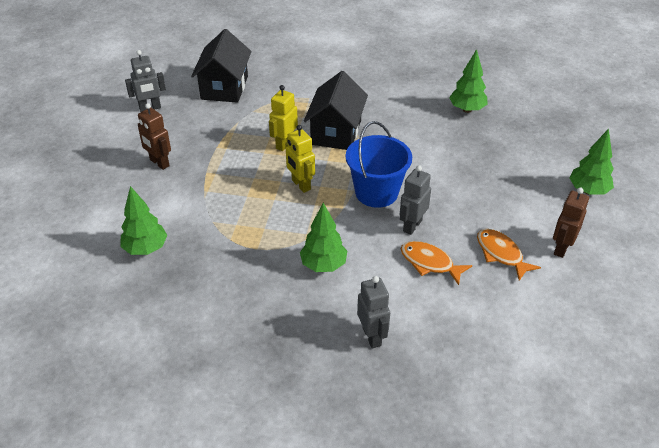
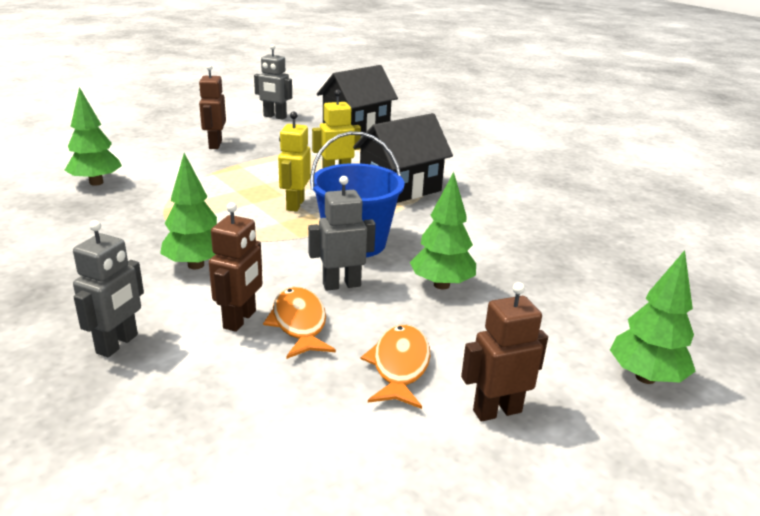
camera: 40 degrees right, 15 degrees down
green tree [449,49,488,113] -> green tree moved to [410,172,476,289]
none -> brown robot [209,202,262,332]

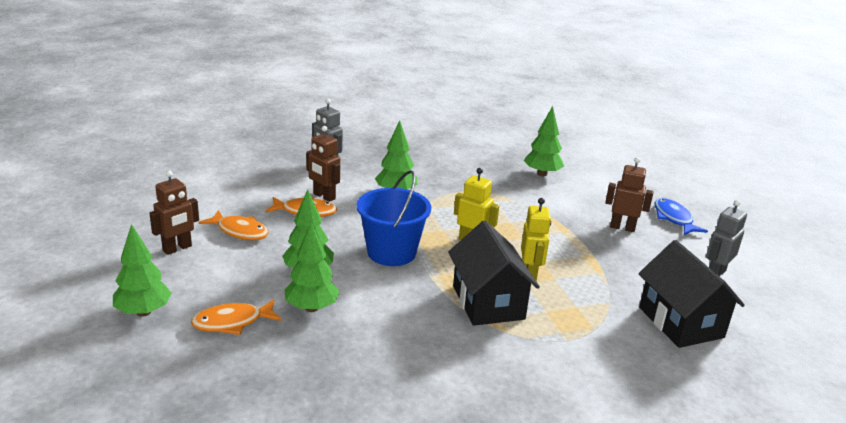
camera: 110 degrees right, 0 degrees up
grey robot [308,176,376,291] -> none
brown robot [461,282,548,421] -> brown robot turned 45 degrees clockwise [149,170,199,255]
none -> orange fish [191,299,282,335]
none -> green tree [284,223,340,312]
none -> blue fish [655,198,708,235]

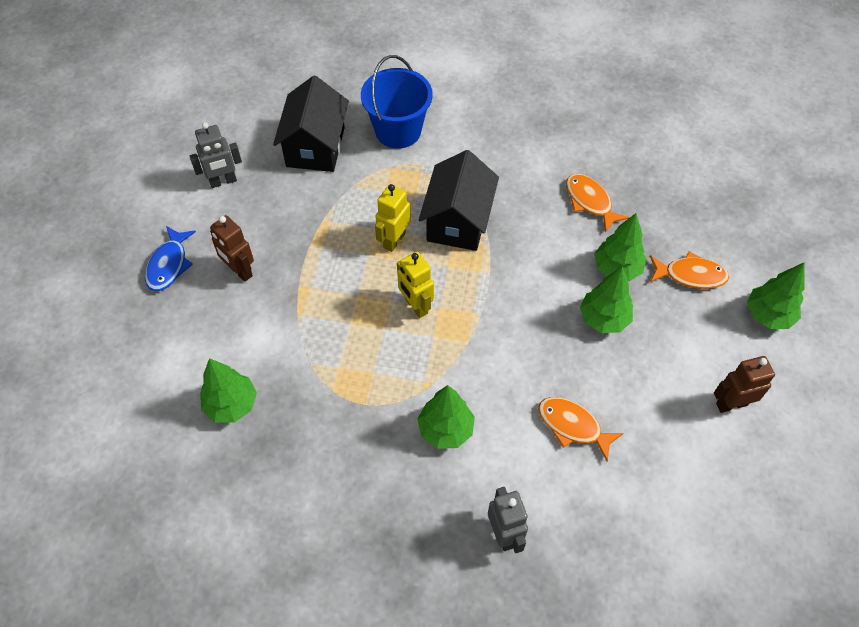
camera: 150 degrees left, 30 degrees up
orange fish [199,210,269,240] -> orange fish moved to [566,174,629,233]
brown robot [306,126,340,202] -> none
blue bucket [357,170,431,266] -> blue bucket moved to [361,55,433,149]

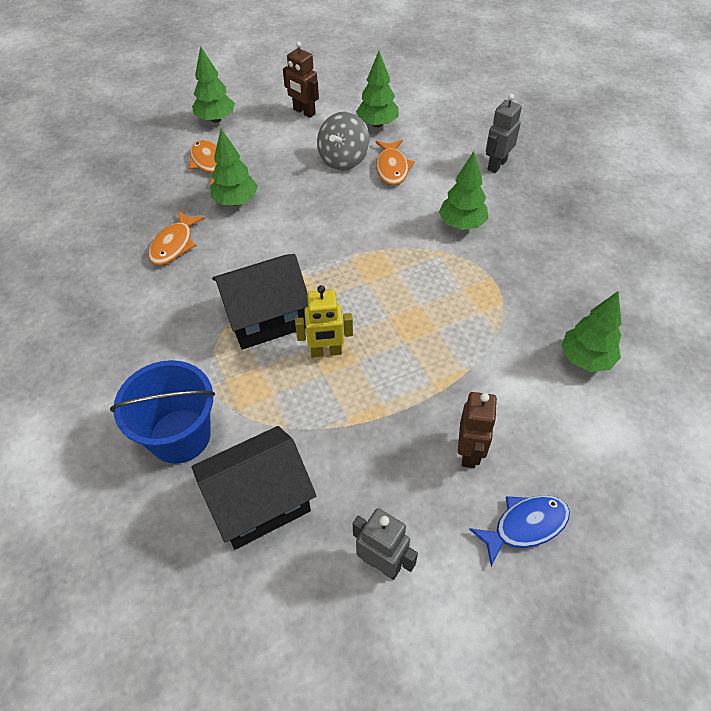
camera: 125 degrees left, 5 degrees down
yellow robot [397,252,434,318] -> none
green tree [580,266,633,333] -> green tree moved to [356,51,399,128]
none -> grey spinning top [317,112,370,171]

